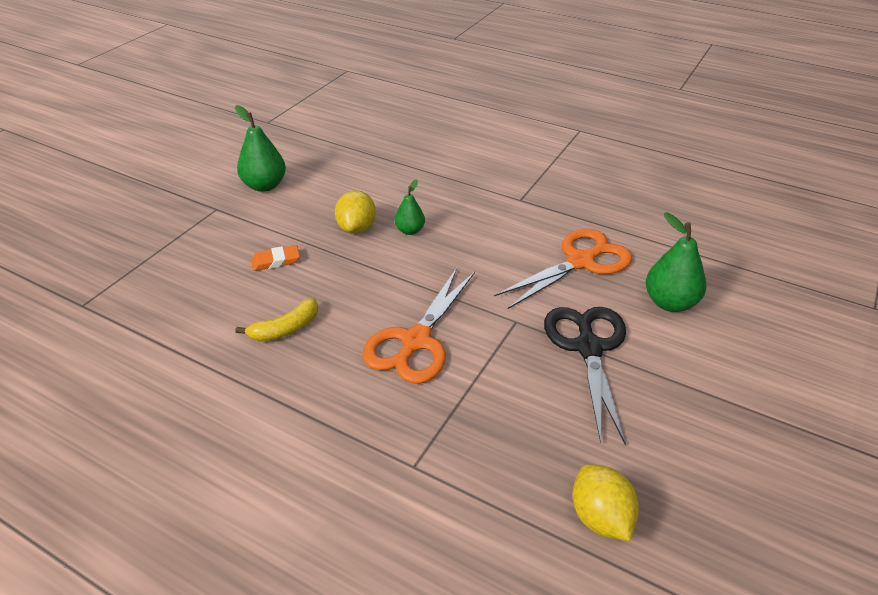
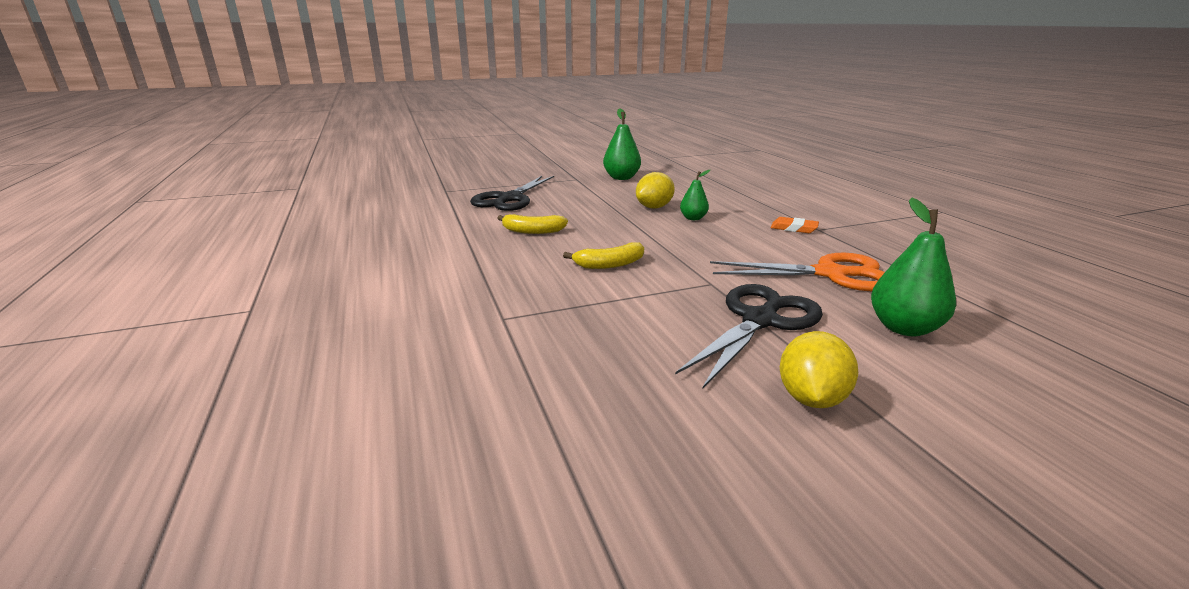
camera: 40 degrees right, 15 degrees down
orange eraser [251,245,300,271] -> orange eraser moved to [771,217,819,233]
orange scissors [362,268,475,384] -> yellow banana [563,242,644,269]
yellow lemon [573,464,639,541] -> yellow lemon moved to [780,331,858,408]
none -> black scissors [470,176,554,211]

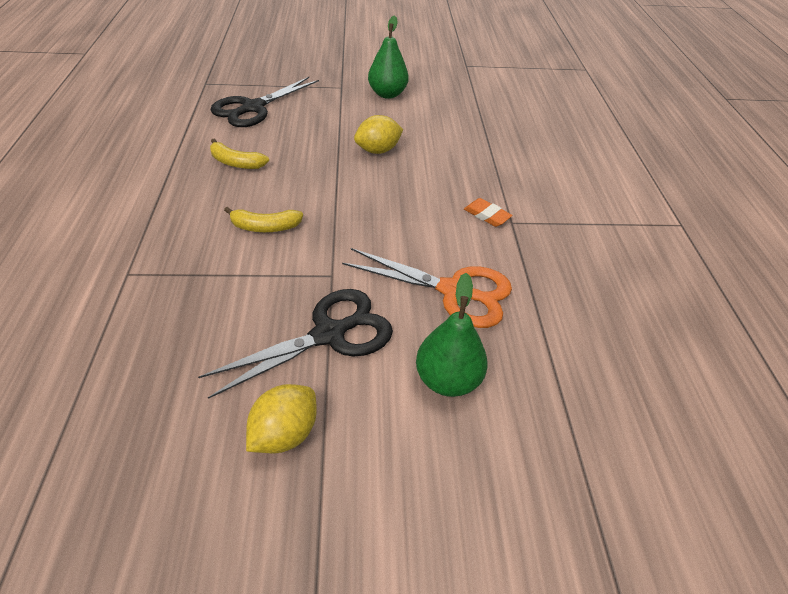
camera: 15 degrees right, 20 degrees up
green pear [680,170,710,220] -> none

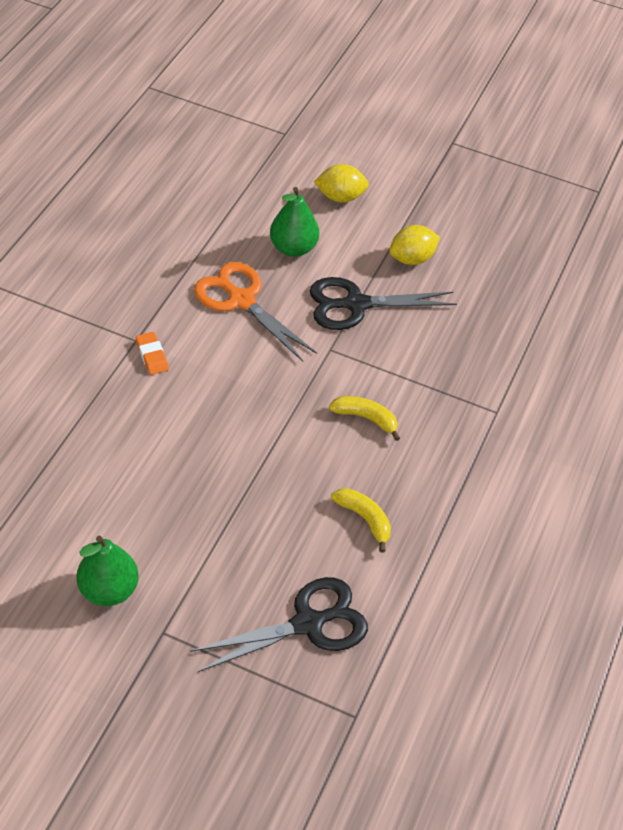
camera: 155 degrees left, 5 degrees up
yellow lemon [354,115,403,154] -> yellow lemon moved to [314,164,369,202]

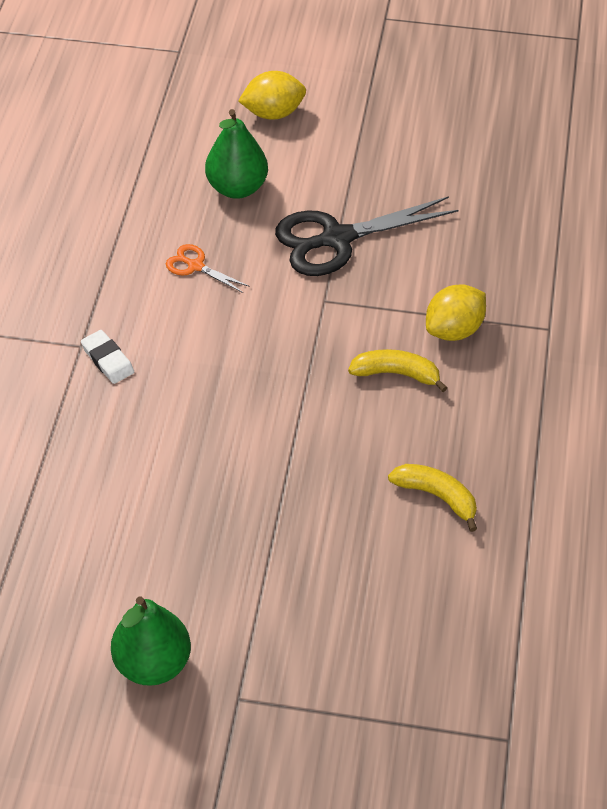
camera: 10 degrees left, 0 degrees up
orange eraser [136,332,169,375] -> white eraser [81,330,134,384]
black scissors [190,577,368,672] -> none
orange scissors [194,262,317,362] -> orange scissors [166,244,250,293], size x0.47
yellow lemon [389,225,440,265] -> yellow lemon moved to [426,284,486,341]

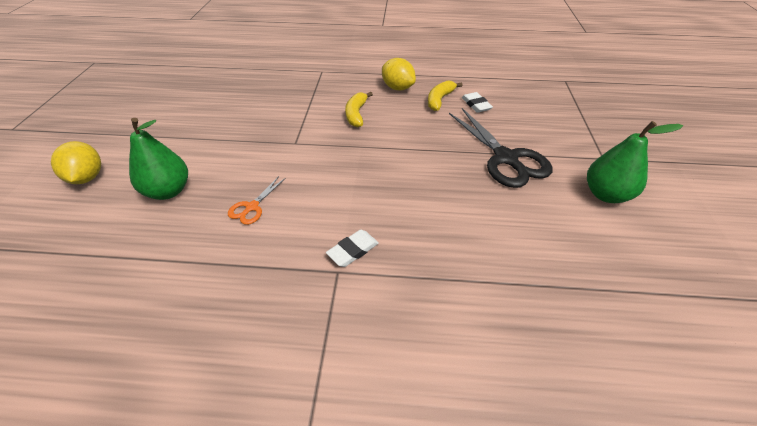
camera: 95 degrees left, 5 degrees down
black scissors [275,196,459,276] -> black scissors moved to [449,108,553,188]
yellow lemon [426,284,486,341] -> yellow lemon moved to [382,58,416,90]
none -> white eraser [462,92,493,113]

